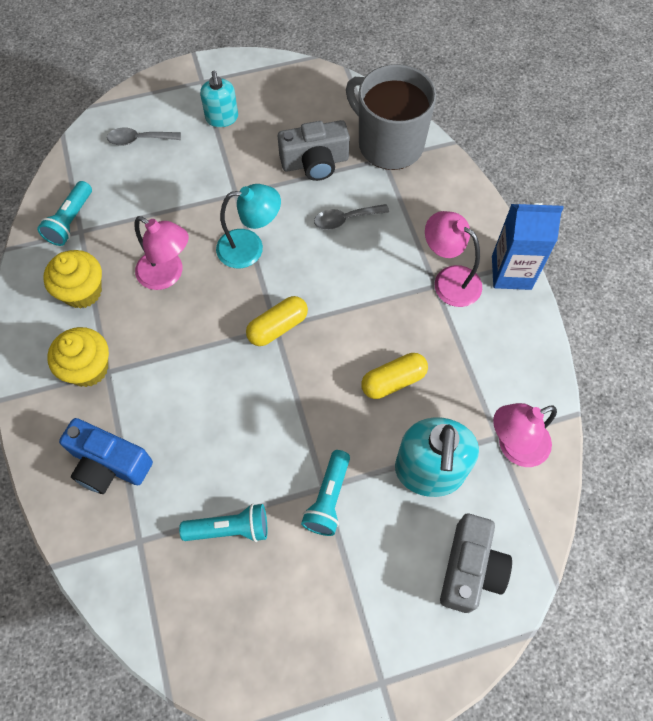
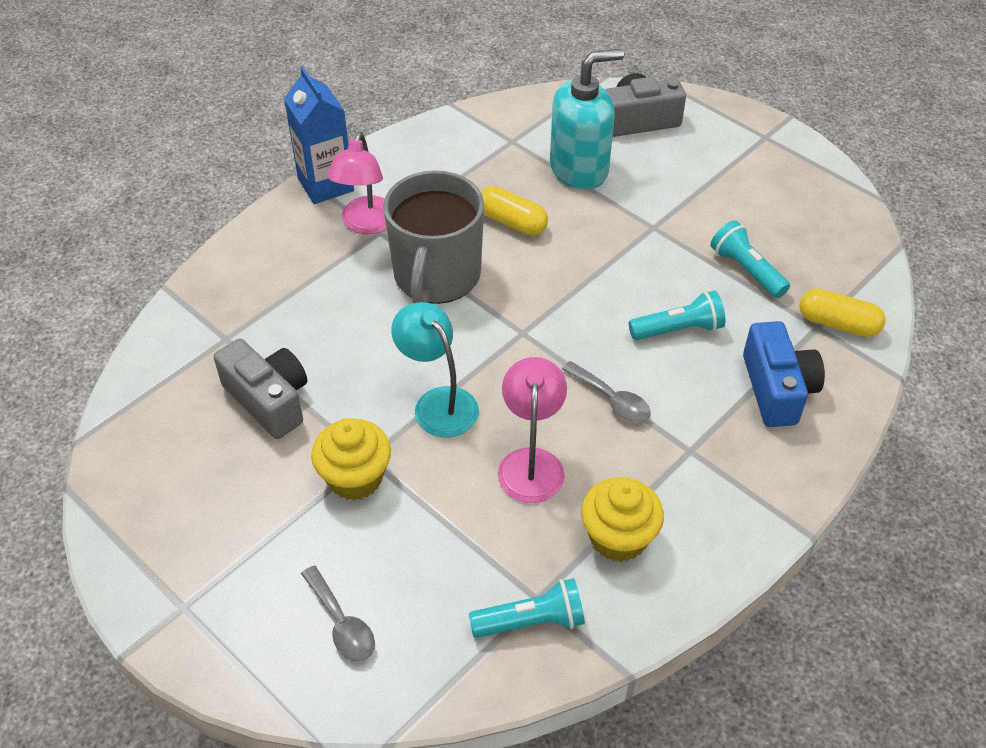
camera: 120 degrees left, 15 degrees down
yellow cupcake [47,327,109,387] -> yellow cupcake moved to [311,418,391,500]
turquoise soap dispenser [200,71,238,127] -> none
yellow capsule [246,296,308,346] -> yellow capsule moved to [800,288,886,337]
turquoise flashlight [301,450,350,536] -> turquoise flashlight moved to [629,290,726,340]
grey spoon [314,204,389,230] -> grey spoon moved to [562,361,651,423]
grey mug [346,64,436,170] -> grey mug moved to [383,170,484,304]
pink lamp [493,403,557,467] -> none

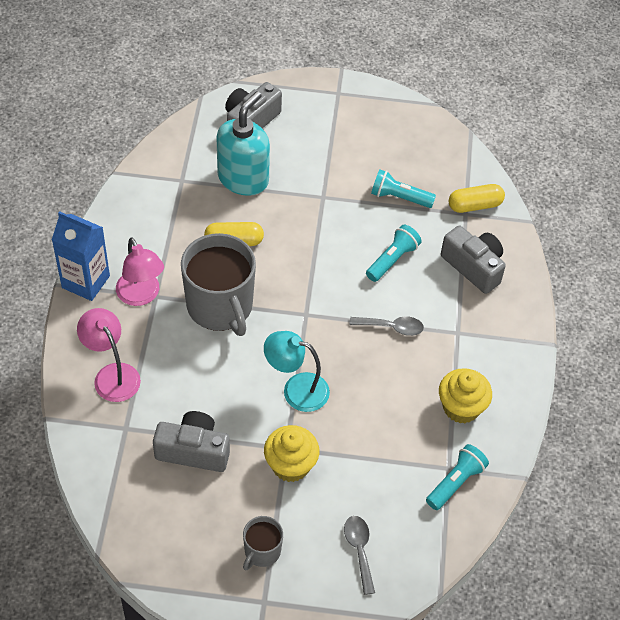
camera: 40 degrees left, 5 degrees up
grey spoon [301,566,375,661] -> grey spoon turned 120 degrees counterclockwise [344,516,375,595]
pink lamp [498,357,567,503] -> pink lamp moved to [77,308,141,402]
blue camera [743,321,825,427] -> grey camera [441,226,506,294]
none -> grey mug [243,516,283,571]

